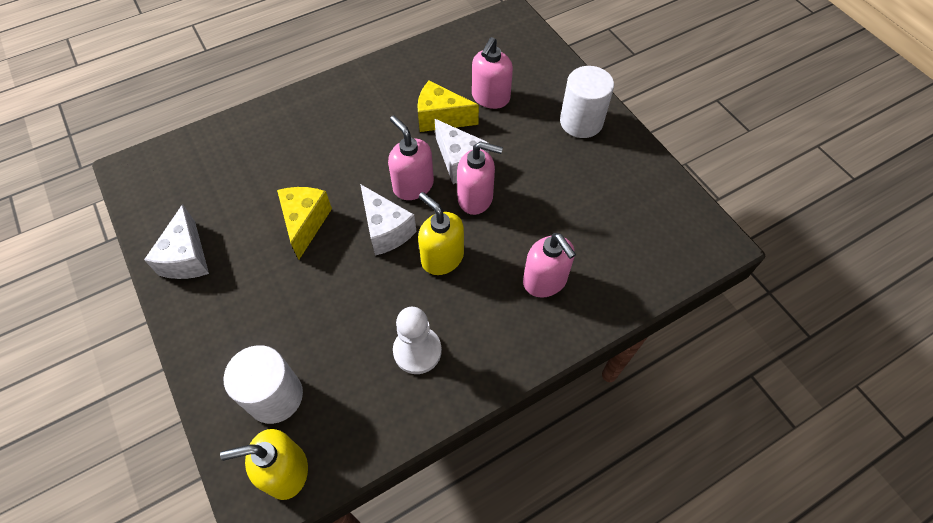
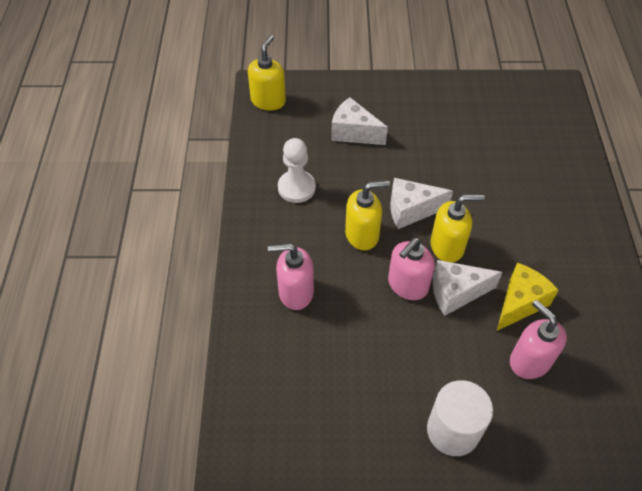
camera: 120 degrees right, 5 degrees down
white cheese [144,204,209,279] -> white cheese moved to [331,97,388,145]
white cylinder [224,345,303,424] -> none
yellow cheese [277,187,332,260] -> none
pink soap dispenser [388,116,434,200] -> yellow soap dispenser [430,195,485,263]

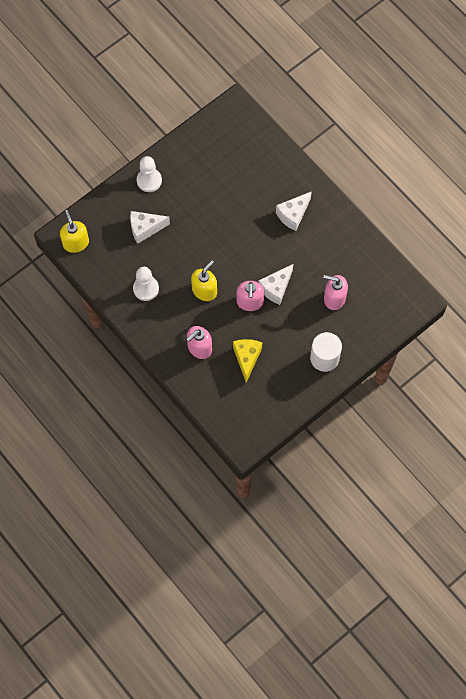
camera: 40 degrees left, 15 degrees up
white cheese [391,178,453,229] -> white cheese moved to [276,191,312,231]
yellow soap dispenser [430,195,485,263] -> none
yellow cheese [497,263,559,331] -> yellow cheese moved to [233,339,262,383]
none -> white pawn [137,156,162,192]

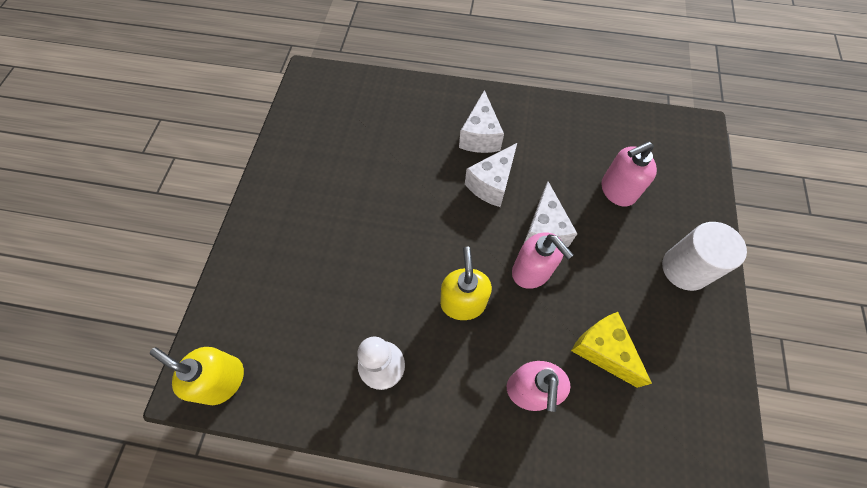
camera: 40 degrees left, 5 degrees down
white cheese [130,211,170,244] -> white cheese moved to [465,143,517,207]
white pawn [137,156,162,192] -> none

